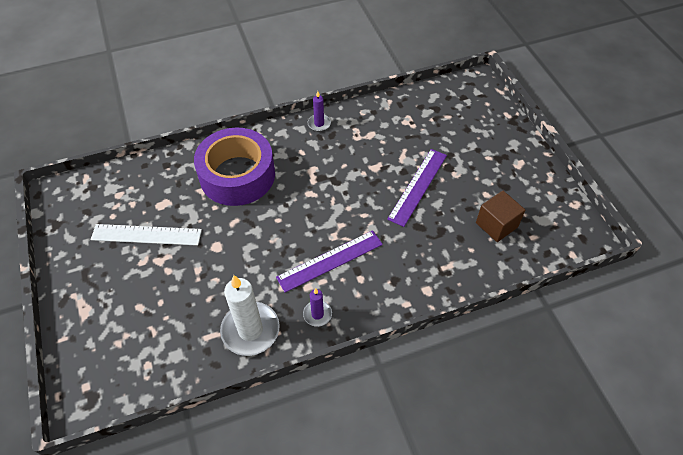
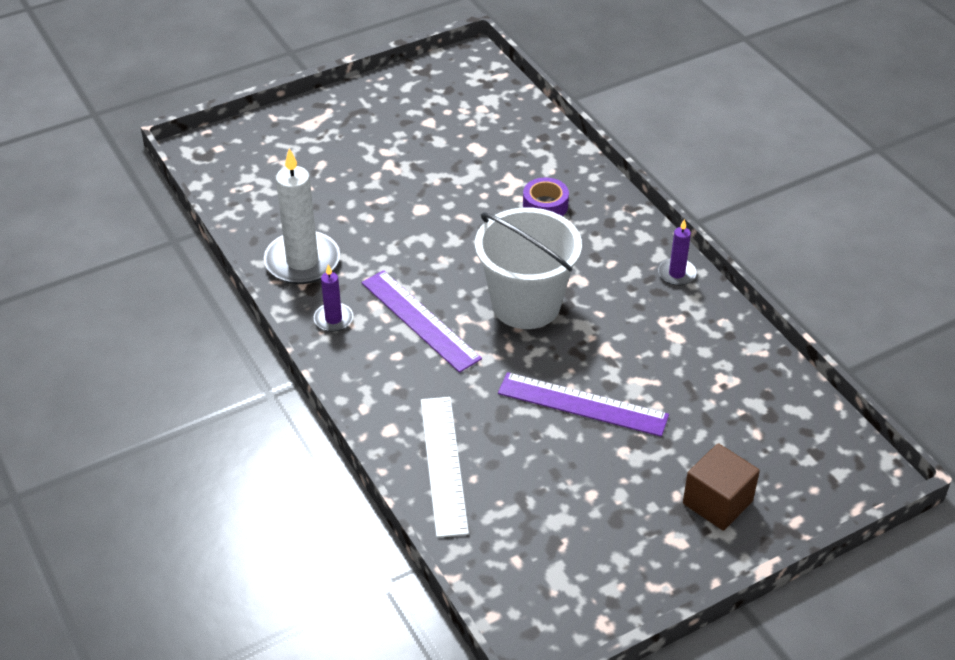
camera: 80 degrees right, 10 degrees down
white ruler [90,224,202,246] -> white ruler moved to [421,397,469,538]
purple tape [194,128,275,206] -> purple tape [523,177,569,216], size x0.41
brown cube [476,191,525,242] -> brown cube moved to [683,443,760,530]
none -> white bucket [475,207,582,329]

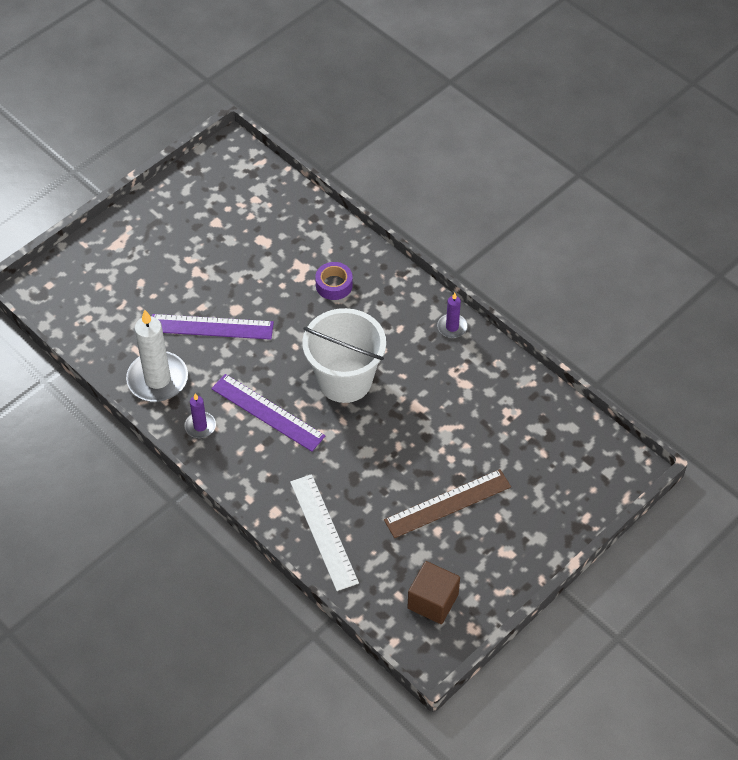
camera: 15 degrees left, 10 degrees up
purple ruler [498,372,669,437] -> purple ruler moved to [152,314,274,340]
brown cube [683,443,760,530] -> brown cube moved to [407,561,460,624]
none -> brown ruler [384,469,511,538]

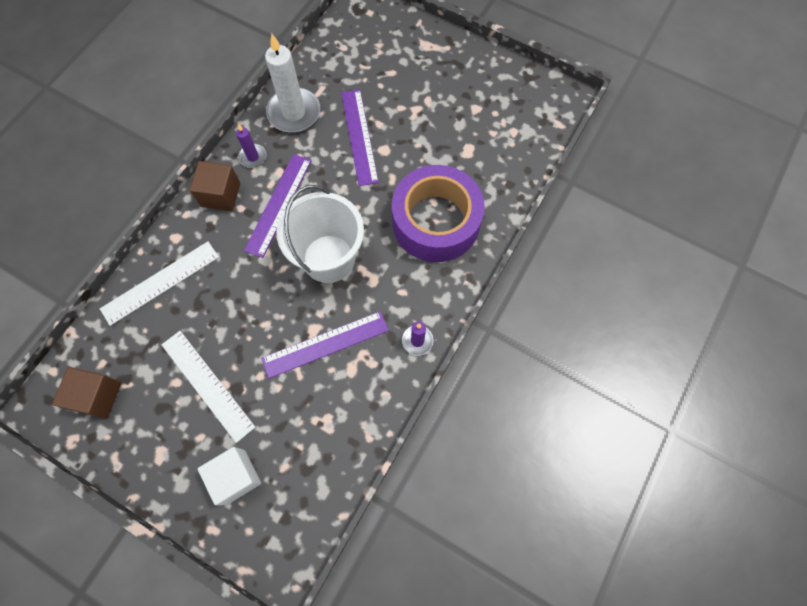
camera: 75 degrees right, 15 degrees up
purple tape [315,262,353,300] -> purple tape [392,165,485,262], size x2.43
brown ruler [384,469,511,538] -> white ruler [162,331,255,443]
none -> brown cube [190,161,240,211]
none -> white cube [198,447,261,505]
none -> purple ruler [261,311,389,379]

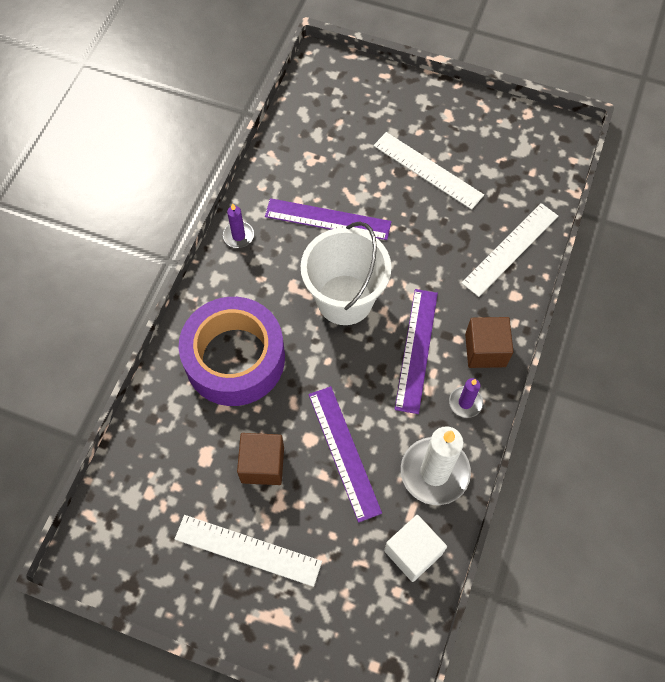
camera: 170 degrees right, 5 degrees down
brown cube [52,367,121,419] -> brown cube moved to [237,433,284,485]
white cube [198,447,261,505] -> white cube moved to [384,515,447,582]
purple ruler [261,311,389,379] -> purple ruler turned 45 degrees clockwise [265,198,392,240]
none -> white ruler [175,515,322,587]

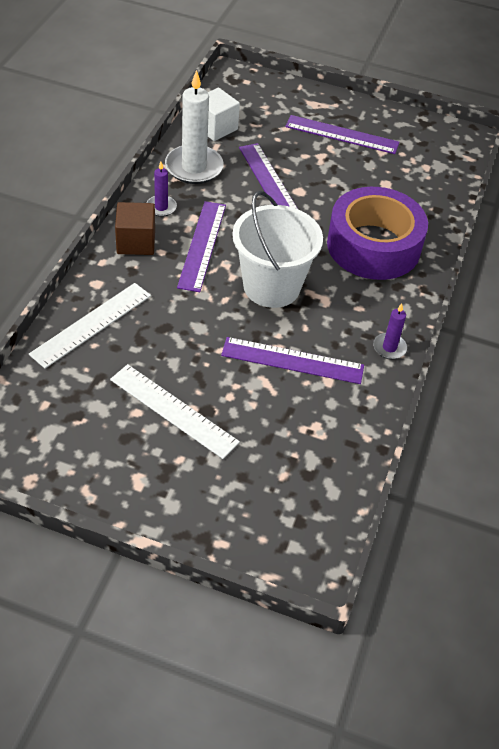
camera: 175 degrees right, 15 degrees down
white ruler [175,515,322,587] -> purple ruler [285,115,399,154]
brown cube [237,433,284,485] -> none

